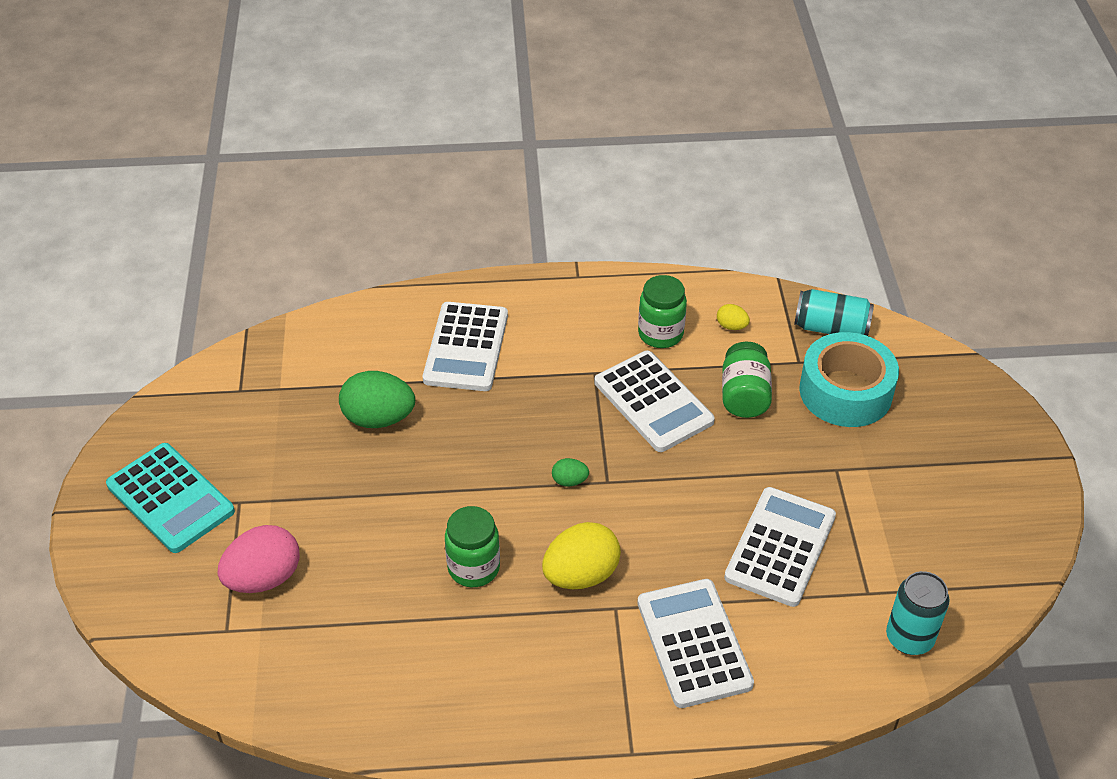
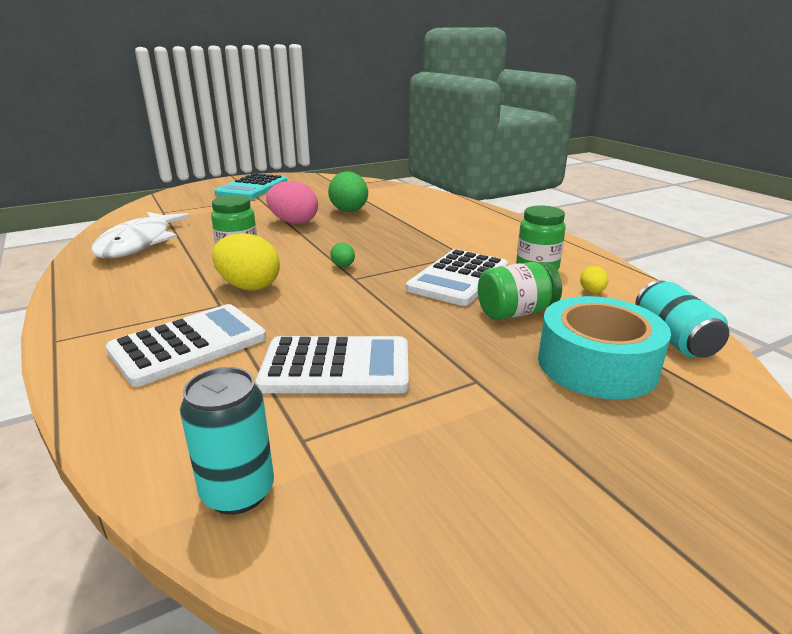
camera: 65 degrees right, 20 degrees down
pink egg [218,525,300,593] -> pink egg moved to [266,181,318,224]
white calculator [423,302,508,391] -> none
none -> white fish [91,212,190,258]

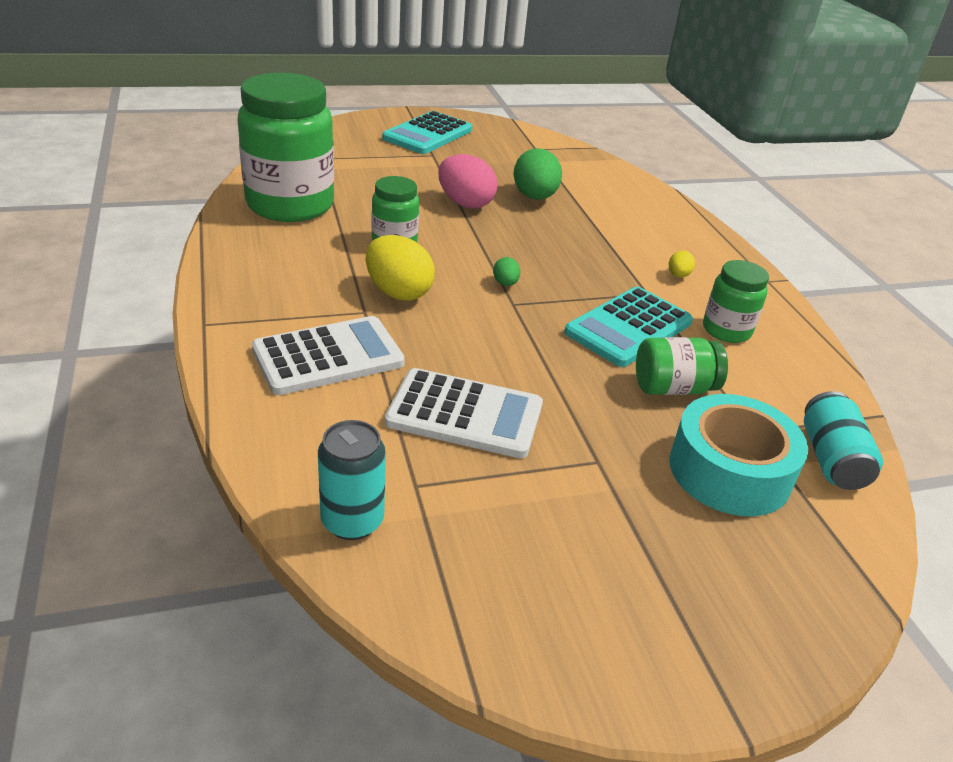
camera: 10 degrees right, 10 degrees up
white fish [91,212,190,258] -> green jar [237,73,334,222]
white calculator [406,249,508,306] -> turquoise calculator [564,287,693,367]
yellow egg [580,266,609,293] -> yellow egg moved to [669,250,695,278]

